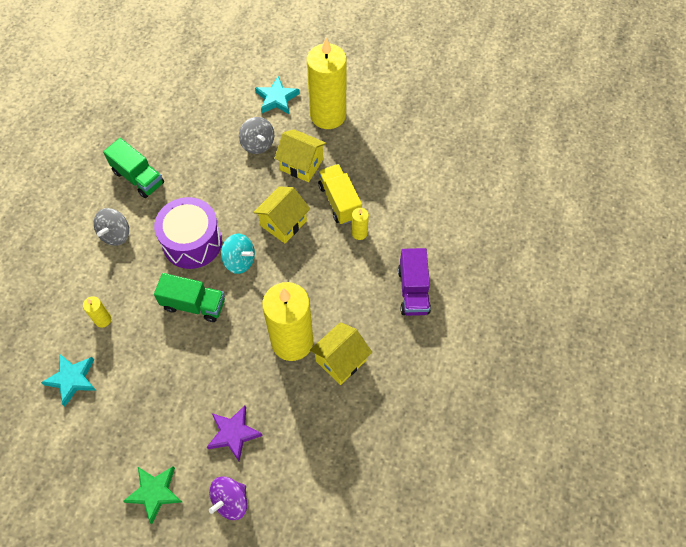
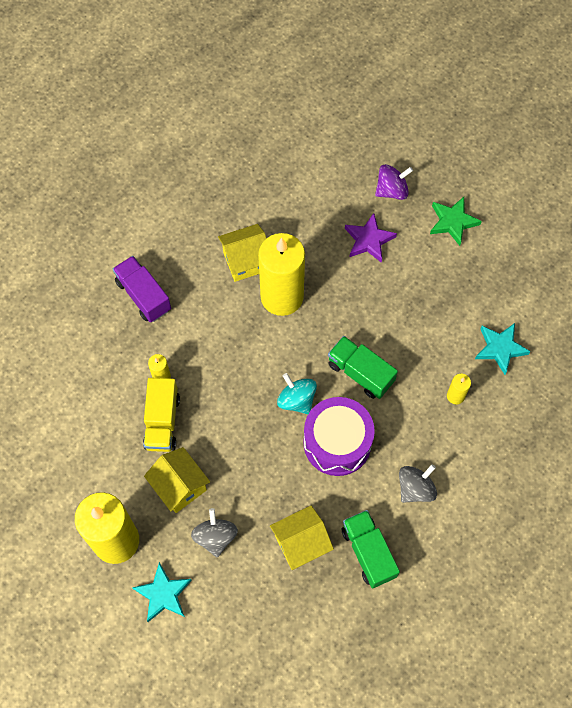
camera: 155 degrees left, 5 degrees up
yellow house [253,187,310,244] -> yellow house moved to [270,506,334,570]
purple truck [398,248,431,316] -> purple truck turned 60 degrees counterclockwise [113,256,171,322]

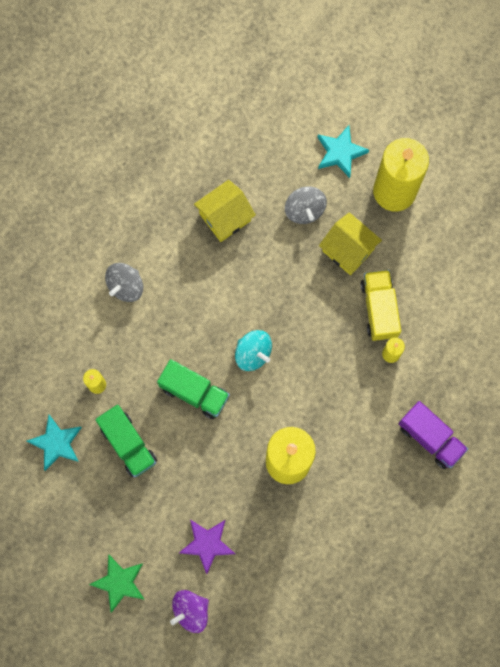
camera: 170 degrees right, 10 degrees up
yellow house [218,224,267,282] -> none
purple drum [303,397,375,476] -> none
green truck [342,510,400,589] -> green truck moved to [95,405,157,478]

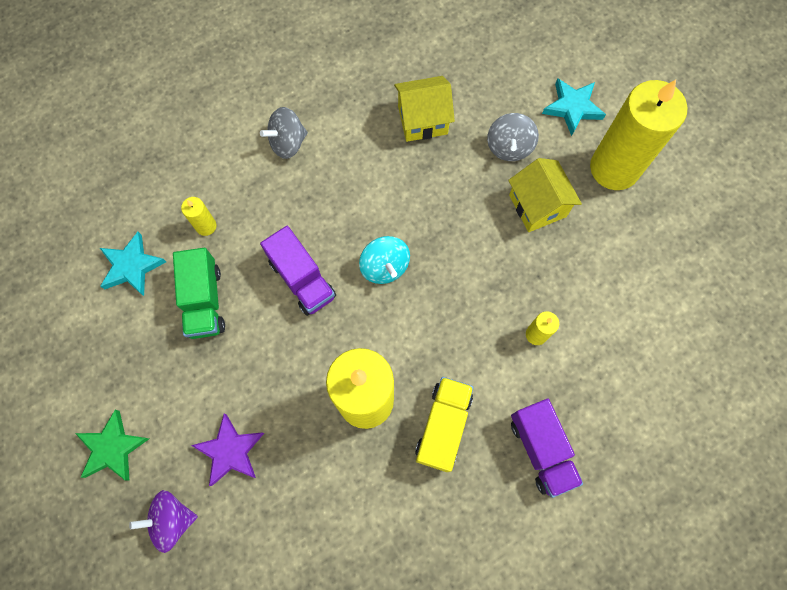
camera: 25 degrees right, 5 degrees down
green truck [157,359,230,419] -> purple truck [260,226,336,316]
yellow truck [360,270,401,341] -> yellow truck moved to [415,377,474,472]

